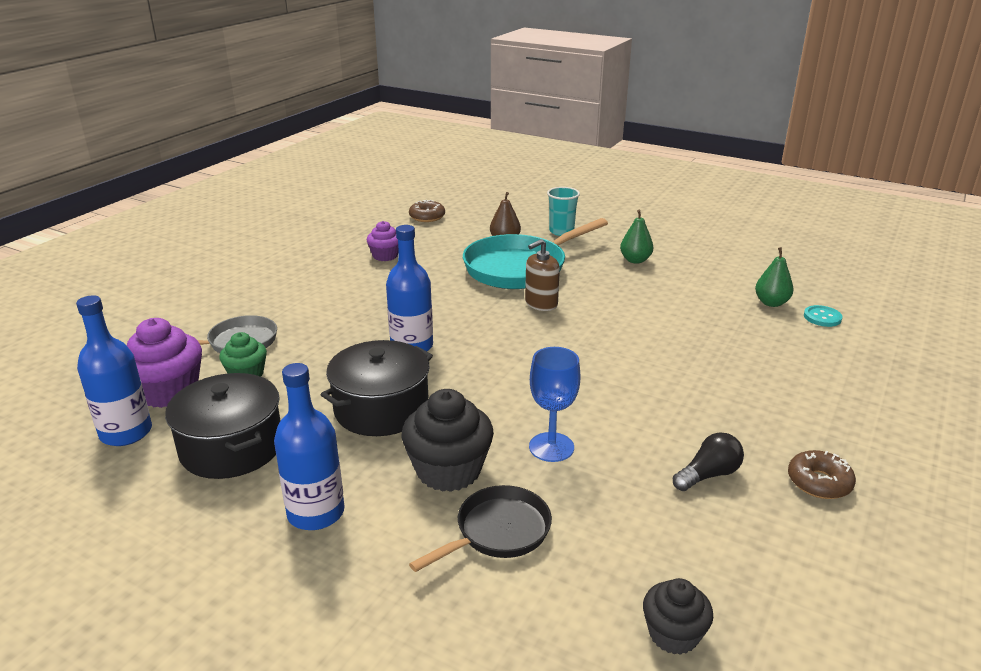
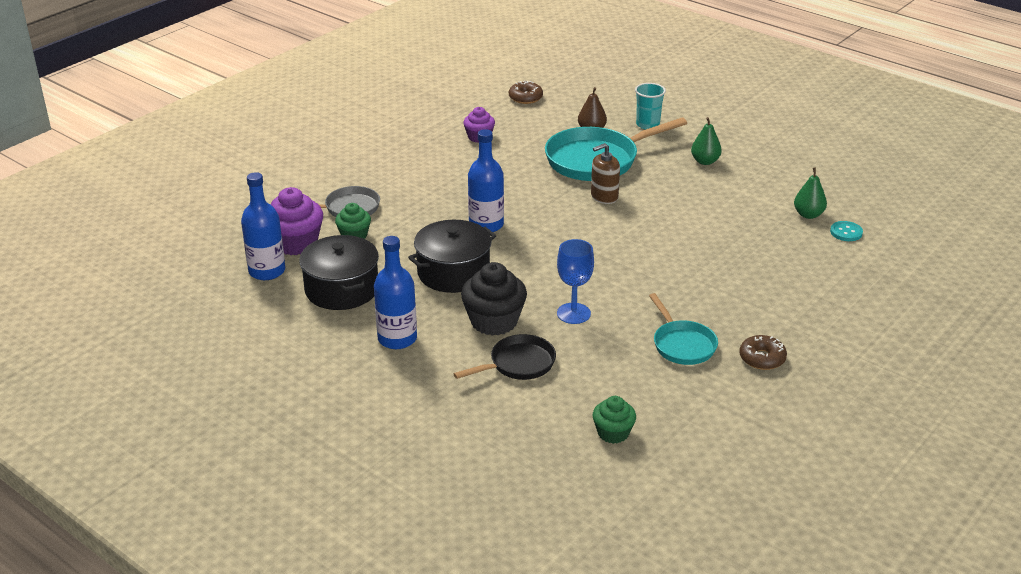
camera: 10 degrees right, 5 degrees up
black cupcake [643,578,713,655] -> green cupcake [592,396,636,444]
black light bulb [673,432,744,491] -> turquoise pan [649,293,718,365]

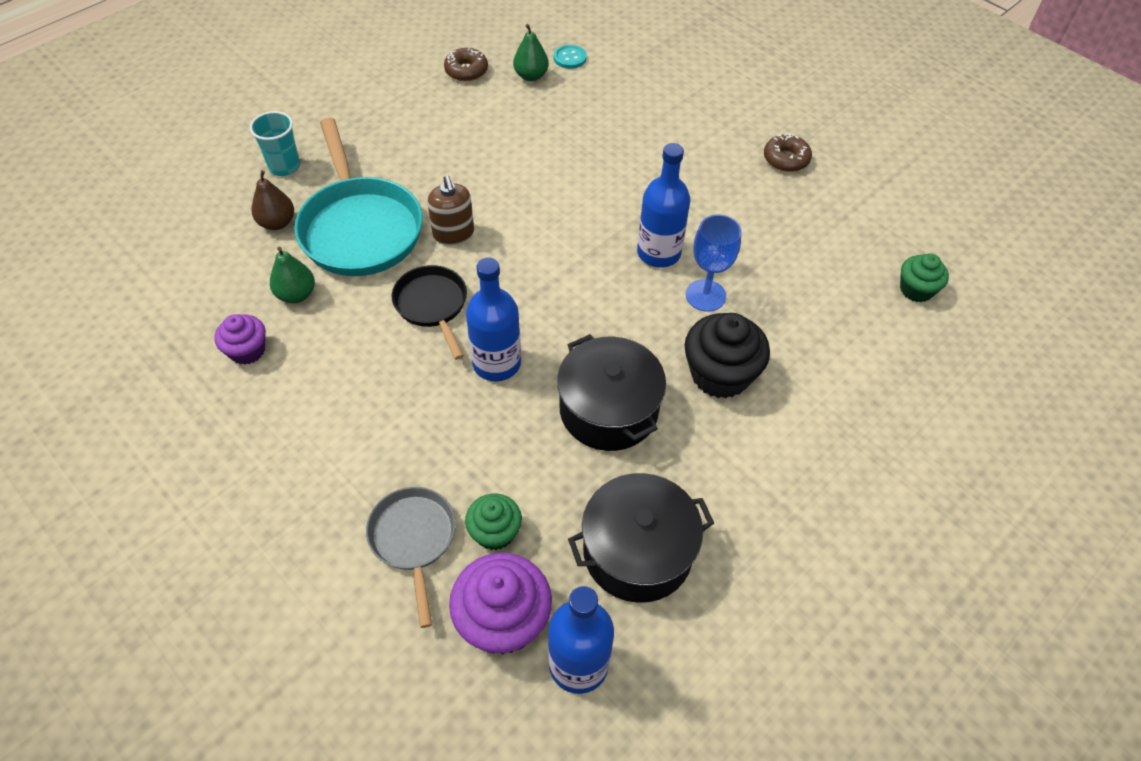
camera: 85 degrees left, 20 degrees up
blue bottle [374,236,417,349] -> blue bottle moved to [637,143,691,267]
black pan [453,334,556,380] -> black pan moved to [392,265,467,360]
brown donut [509,81,543,104] -> brown donut moved to [444,48,488,81]
turquoise pan [649,293,718,365] -> none
green pear [691,117,722,165] -> green pear moved to [270,247,315,303]

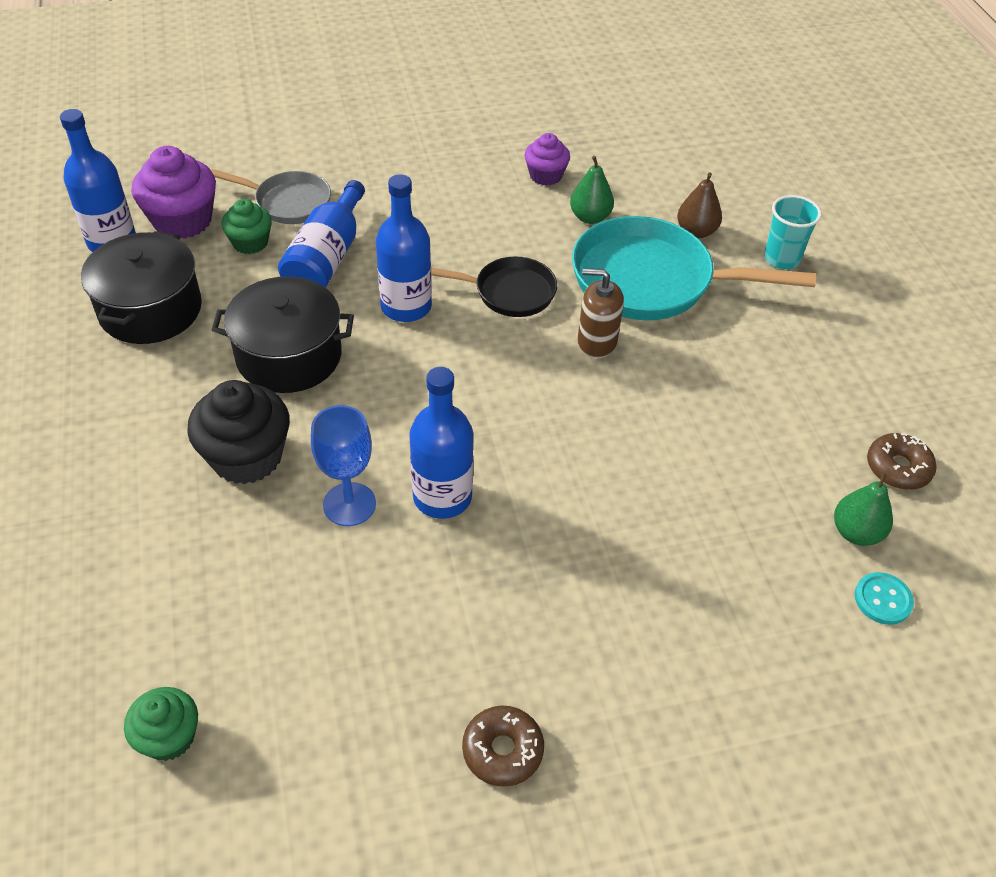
camera: 120 degrees right, 5 degrees down
none -> blue bottle [278,180,365,288]

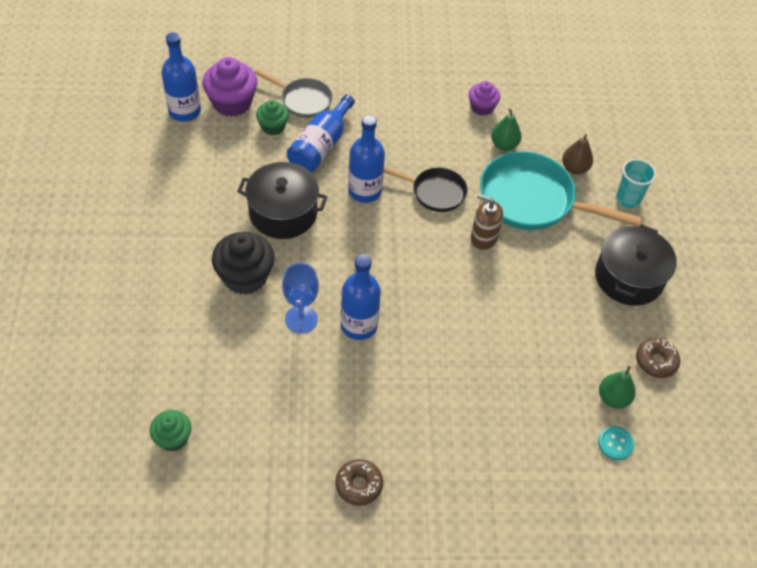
camera: 10 degrees right, 5 degrees up
black pot [81,231,202,344] -> black pot moved to [595,224,677,306]

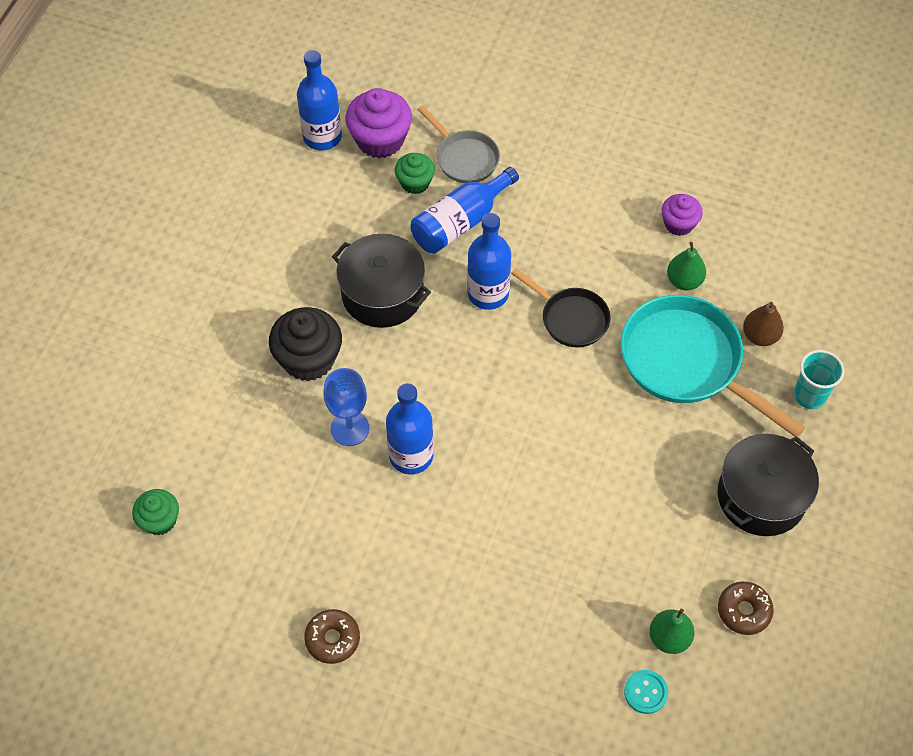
camera: 25 degrees right, 5 degrees up
brown soap dispenser [471,194,503,250] -> none

